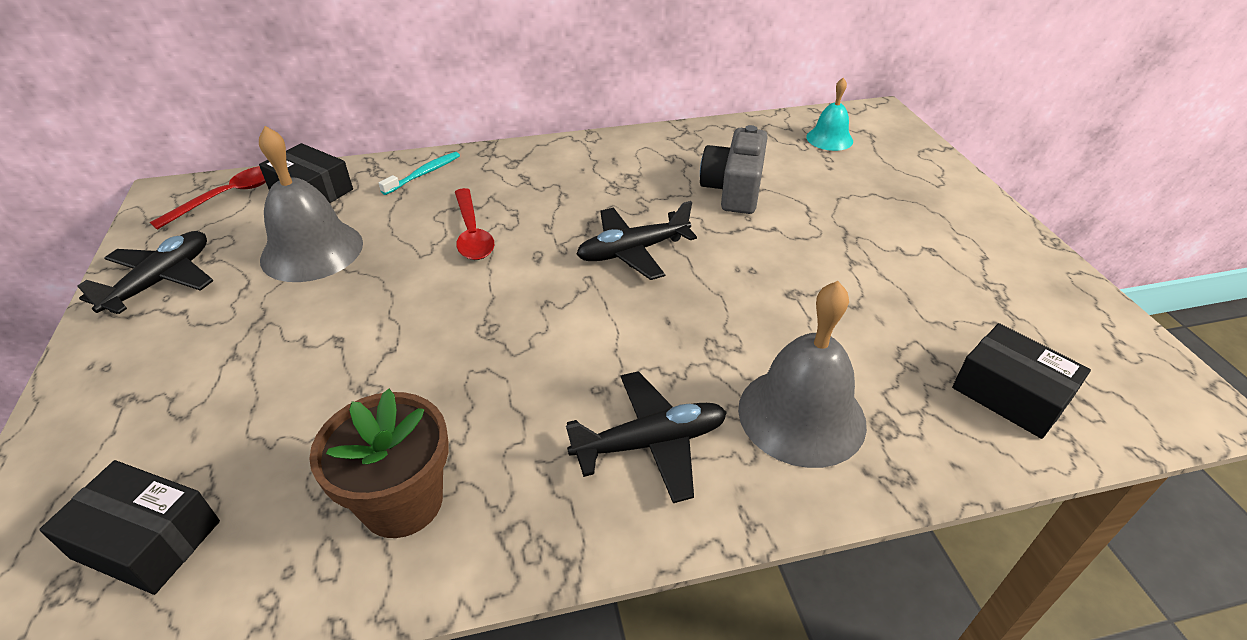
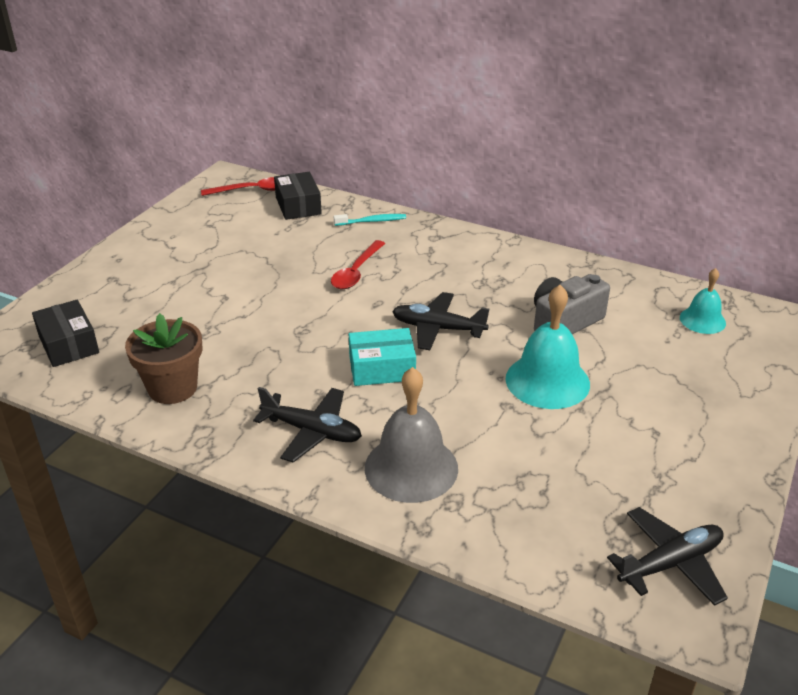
camera: 40 degrees right, 5 degrees down
black plane [77,231,213,314] -> black plane moved to [607,507,728,606]
grey bell [259,126,363,282] -> none
black box [952,323,1091,439] -> none
none -> turquoise box [349,328,416,386]
none -> turquoise bell [506,285,590,409]

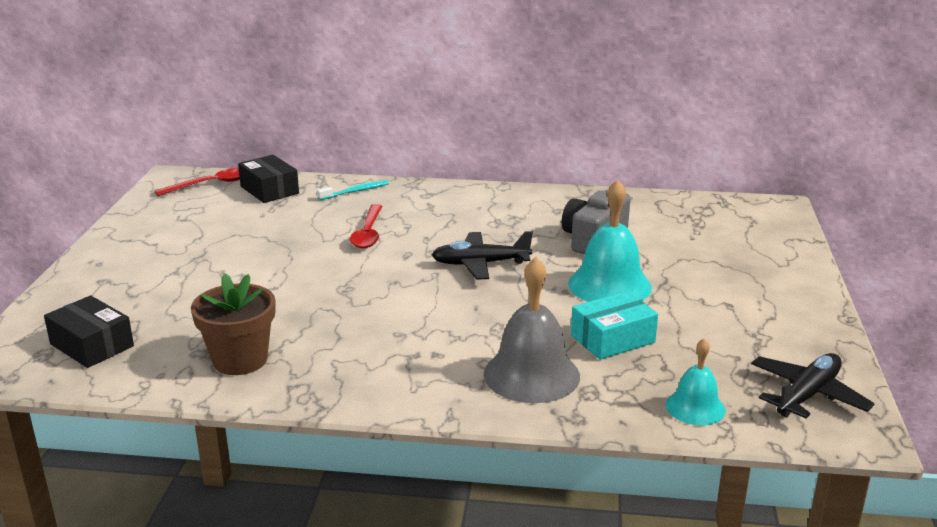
camera: 20 degrees left, 10 degrees down
black plane [253,387,362,463] -> none
turquoise box [349,328,416,386] -> turquoise box moved to [571,291,658,360]
turquoise bell [680,268,726,334] -> turquoise bell moved to [666,338,726,425]

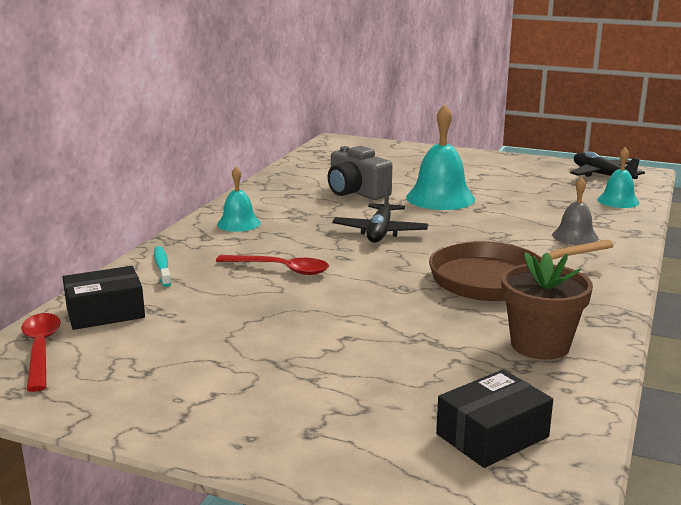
camera: 75 degrees left, 5 degrees down
grey bell [484,257,580,403] -> grey bell [552,177,598,245], size x0.58
turquoise box [571,291,658,360] -> none
none -> turquoise bell [217,166,261,232]
none -> brown pan [429,240,614,301]

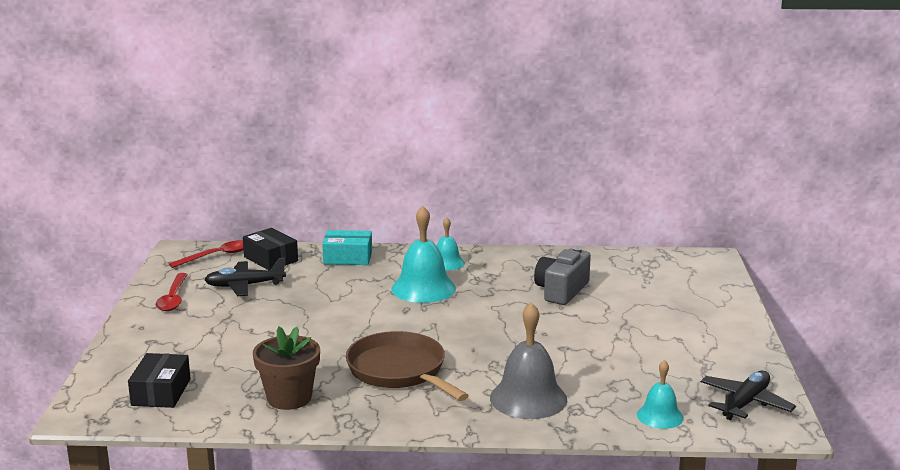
camera: 70 degrees right, 0 degrees up
turquoise toothbrush [154,246,171,287] -> turquoise box [322,230,372,265]
red spoon [216,255,329,275] -> red spoon moved to [156,273,188,311]
black plane [332,186,428,243] -> black plane moved to [204,258,286,296]
turquoise bell [406,105,475,210] -> turquoise bell moved to [392,206,456,303]
black box [436,369,553,468] -> black box turned 60 degrees clockwise [128,353,191,408]
grey bell [552,177,598,245] -> grey bell [490,302,567,419], size x1.72

